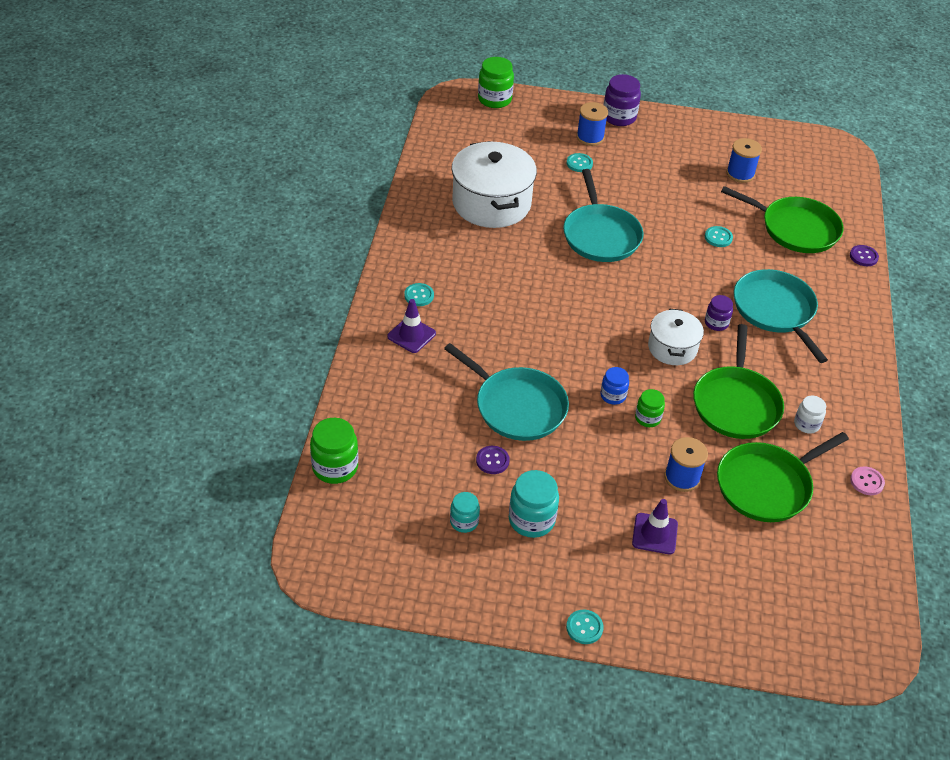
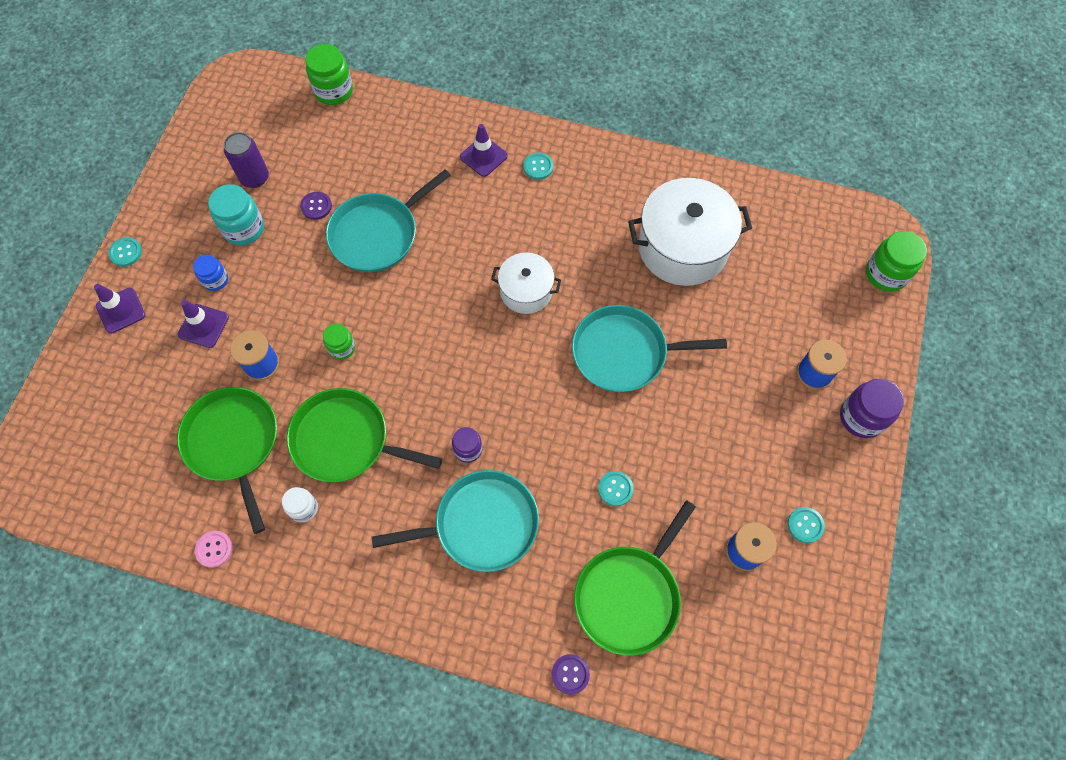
camera: 100 degrees right, 20 degrees up
turquoise jar [450,492,480,533] -> purple can [224,132,269,188]
turquoise button [567,153,593,172] -> turquoise button moved to [788,507,825,543]
blue jar [600,367,629,405] -> blue jar moved to [193,255,228,291]
white pot [648,309,704,365] -> white pot moved to [491,252,561,314]
none -> purple traffic cone [94,284,145,334]

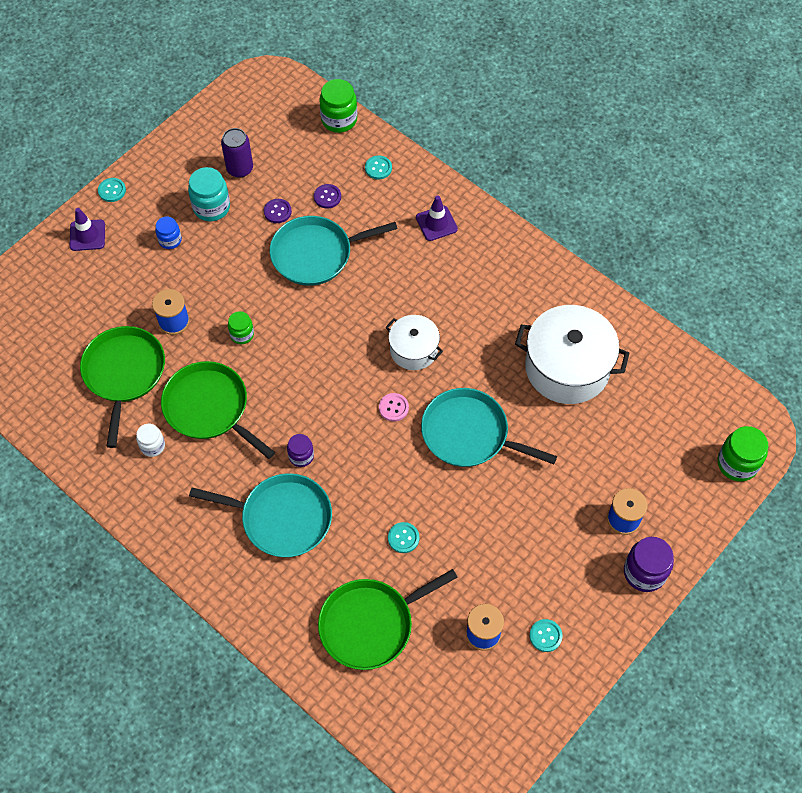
camera: 25 degrees right, 5 degrees down
purple traffic cone [178,300,229,348] -> none
pink button [195,531,233,568] -> pink button moved to [379,393,409,421]
turquoise button [523,153,553,180] -> turquoise button moved to [365,156,392,179]
purple button [551,654,590,695] -> purple button moved to [314,184,341,209]

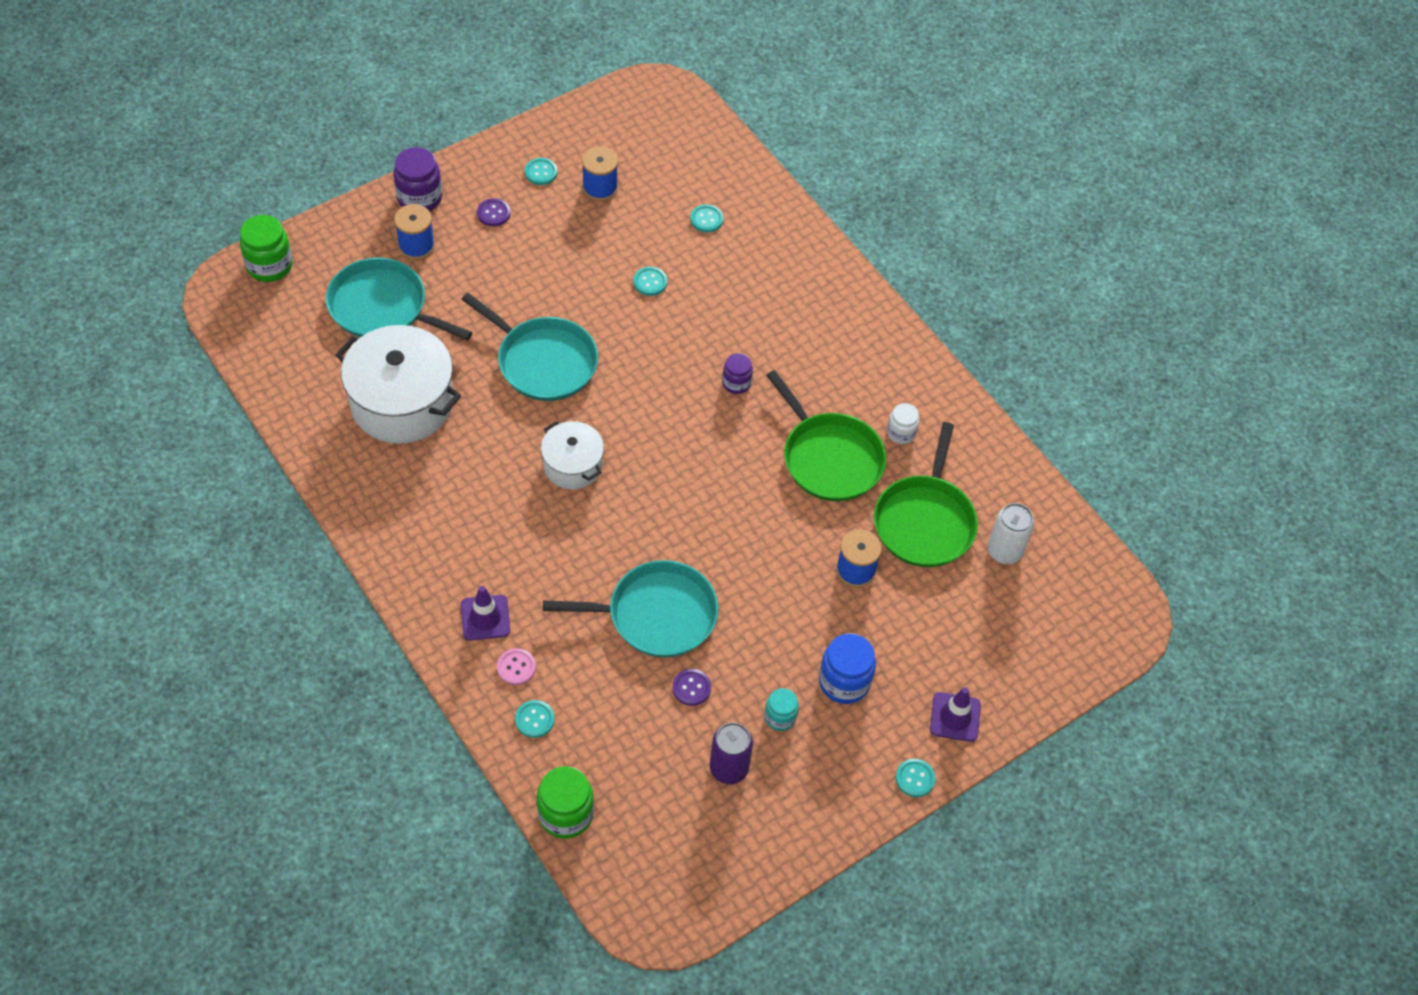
camera: 170 degrees left, 5 degrees down
blue jar [155,217,182,249] -> blue jar [819,633,876,704], size x1.65
turquoise jar [188,167,230,221] -> turquoise jar [764,688,799,731], size x0.61
turquoise pan [189,473,332,557] -> turquoise pan moved to [326,257,472,340]
green jar [228,311,254,344] -> none
purple button [314,184,341,209] -> purple button moved to [477,198,510,226]
green pan [318,569,458,670] -> turquoise button [690,204,723,232]
pink button [379,393,409,421] -> pink button moved to [497,648,536,685]
none -> white can [987,503,1034,564]

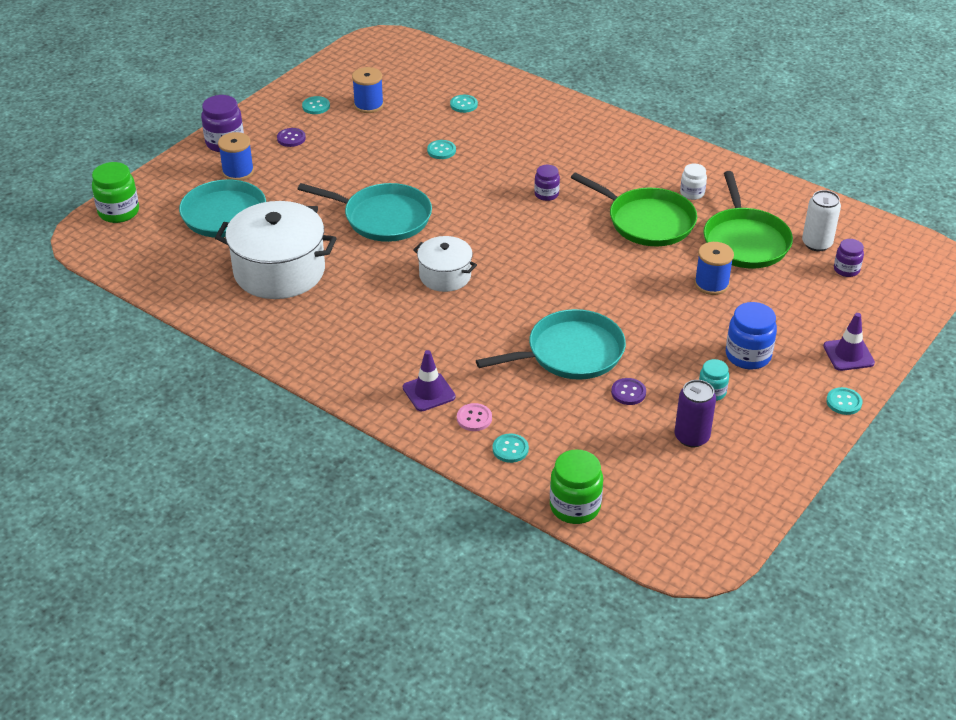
camera: 15 degrees left, 15 degrees down
none -> purple jar [834,239,864,277]

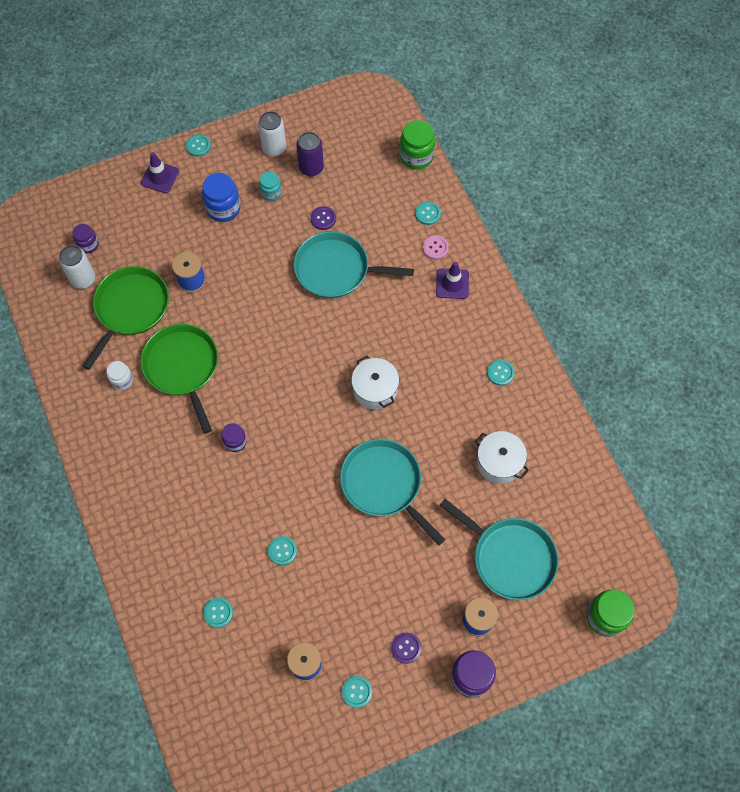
camera: 150 degrees left, 25 degrees up
white pot [215,201,337,299] -> white pot [475,431,529,484], size x0.57
none -> white can [258,111,286,156]
none -> turquoise button [487,360,515,386]

